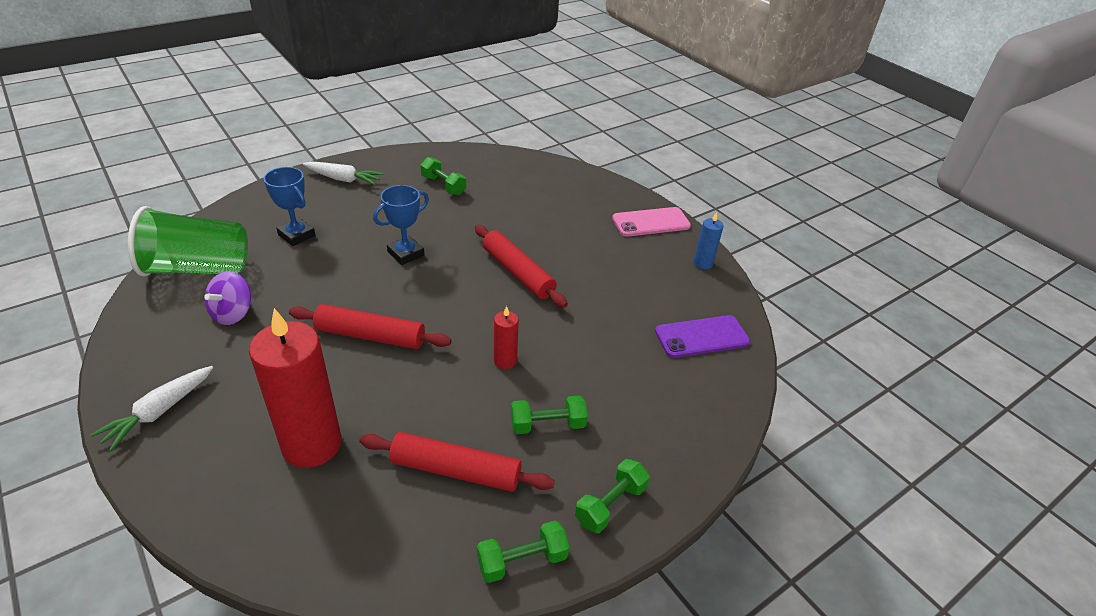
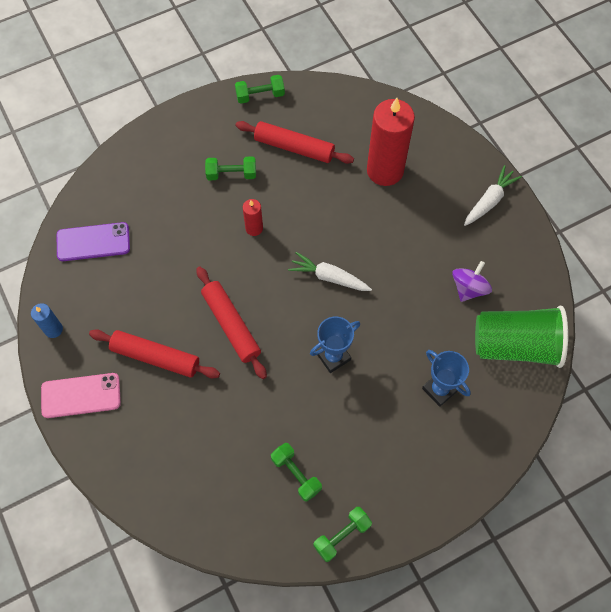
camera: 170 degrees left, 25 degrees up
red rolling pin [289,304,451,349] -> red rolling pin moved to [89,329,220,378]
white carrot [303,161,383,185] -> white carrot moved to [288,252,372,291]
green dumbbell [575,459,650,533] -> green dumbbell moved to [313,507,372,562]

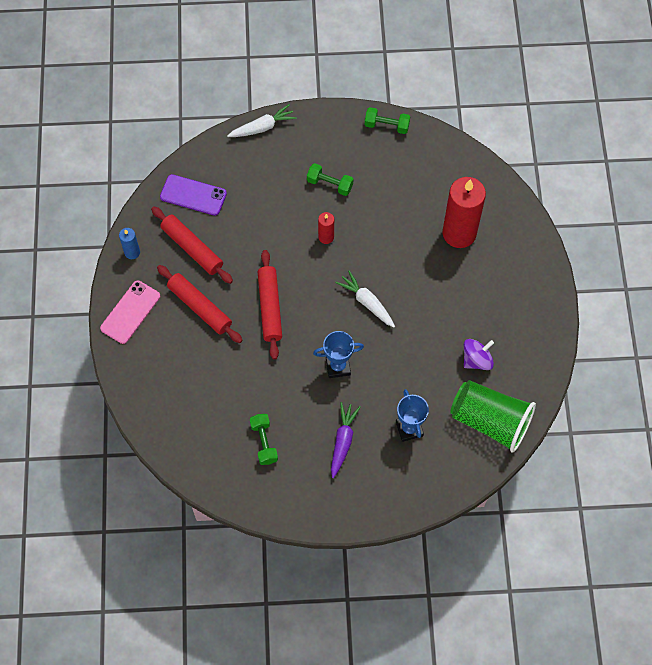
camera: 25 degrees right, 0 degrees up
pink phone [41,373,121,418] -> pink phone turned 75 degrees counterclockwise [100,281,160,344]
red rolling pin [235,121,354,164] -> red rolling pin moved to [151,206,233,284]
green dumbbell [313,507,372,562] -> none
white carrot [464,165,522,226] -> white carrot moved to [227,104,297,137]
none -> purple carrot [331,402,361,478]

